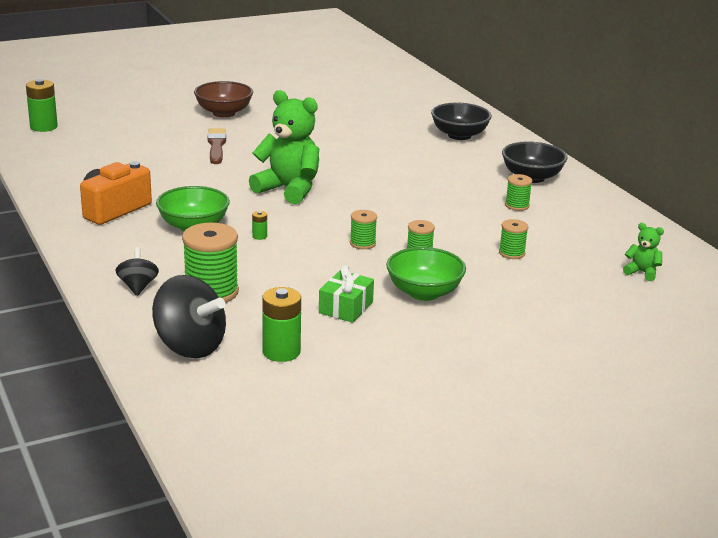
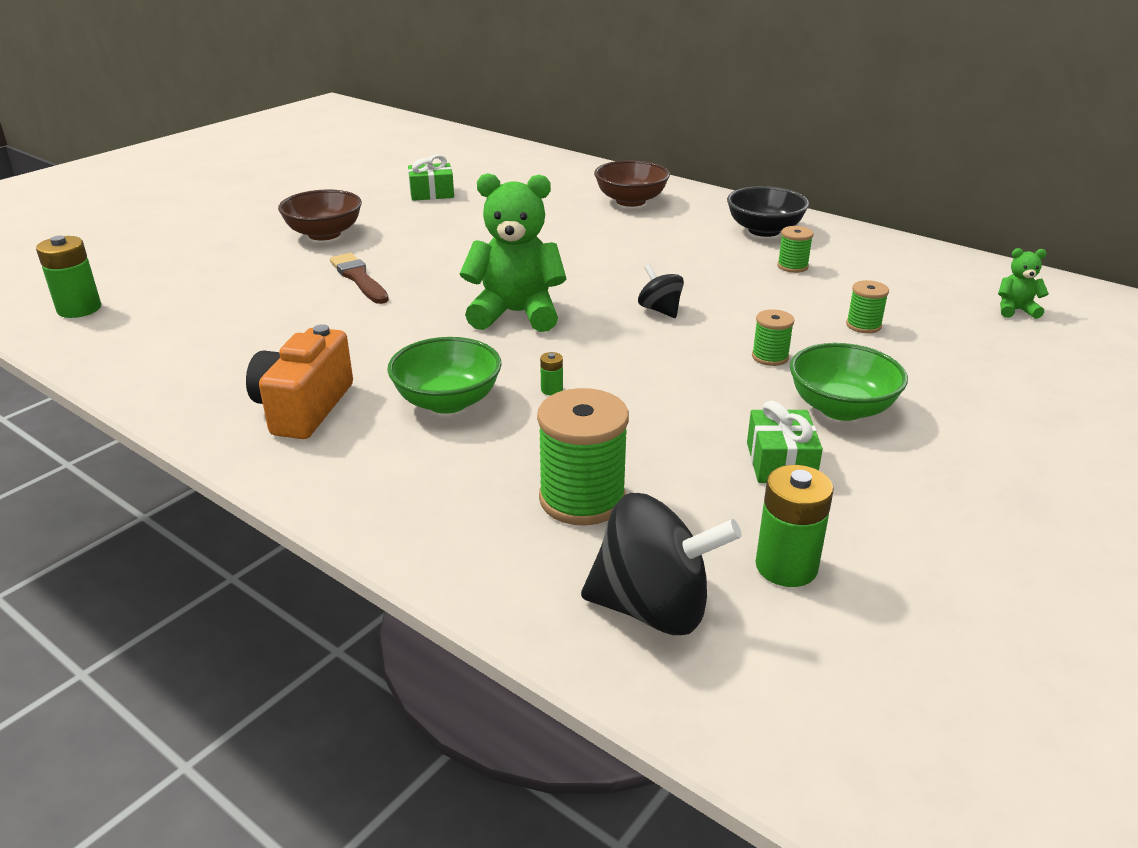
camera: 25 degrees left, 5 degrees up
black spinning top [116,247,159,296] -> black spinning top moved to [638,264,684,318]
green spool [350,210,377,249] -> none
black bowl [431,103,492,140] -> brown bowl [594,160,670,207]
none -> green gift [408,155,454,201]

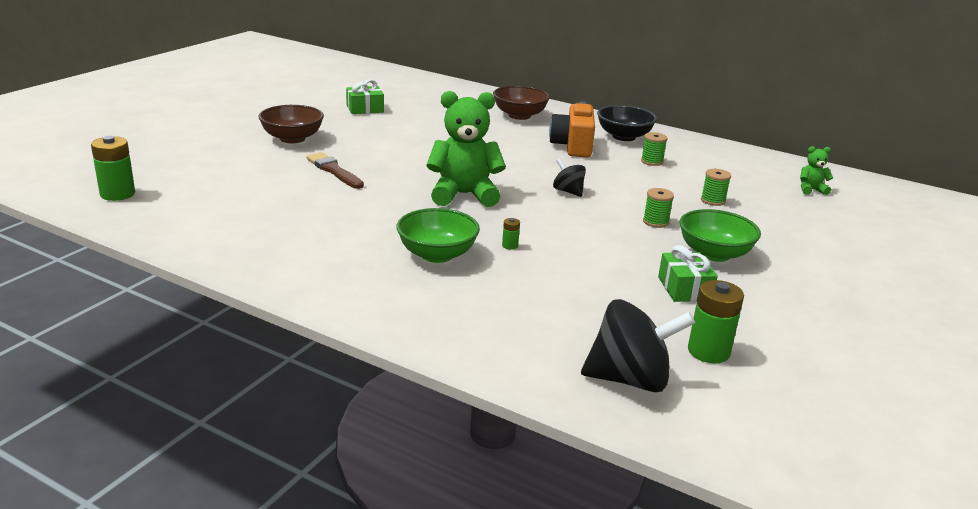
camera: 10 degrees left, 5 degrees down
orange camera [246,324,353,439] -> orange camera moved to [549,101,595,158]
green spool [537,388,629,526] -> none

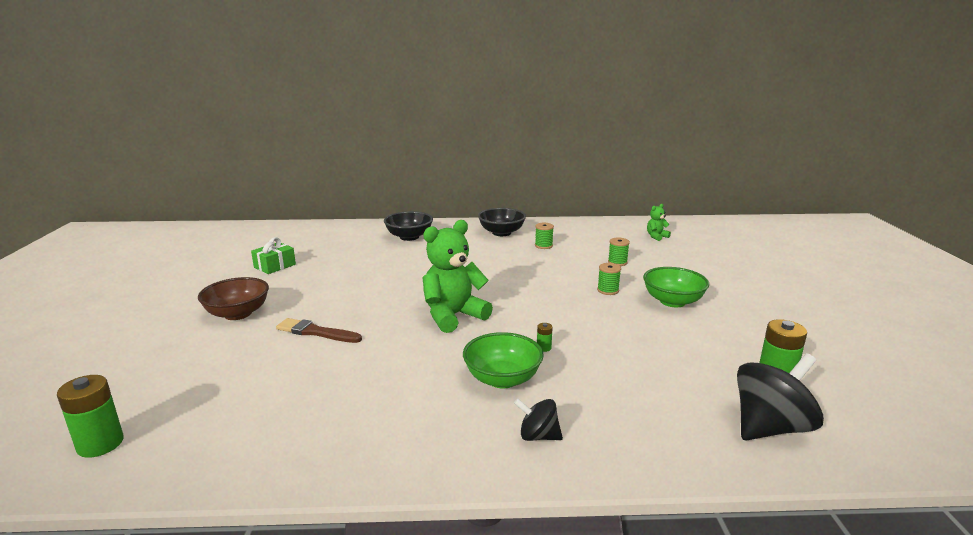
camera: 30 degrees left, 5 degrees down
brown bowl [493,86,550,120] -> black bowl [384,211,433,241]
orange camera [549,101,595,158] -> none
black spinning top [553,158,586,197] -> black spinning top moved to [514,399,563,441]
green gift [658,245,718,302] -> none

